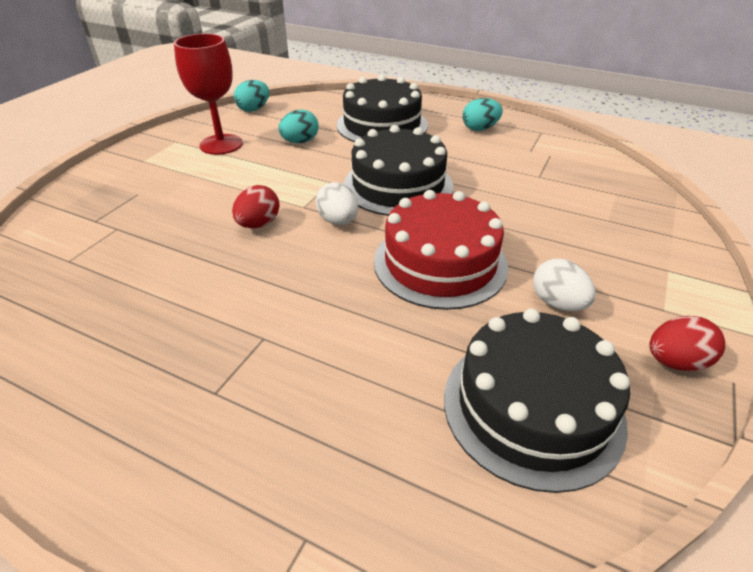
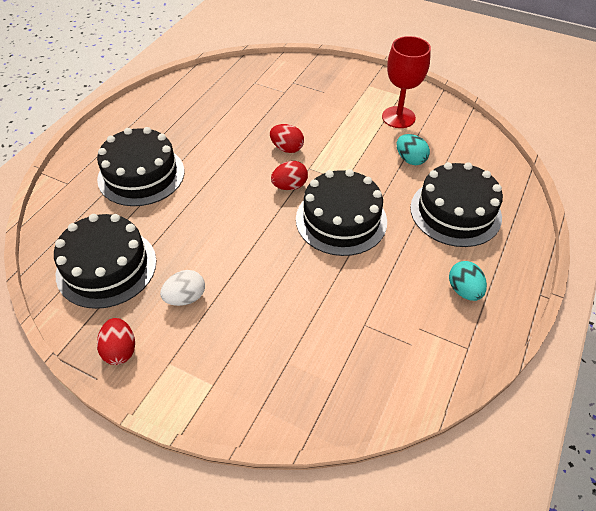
camera: 90 degrees right, 10 degrees up
turquoise egg [234,80,270,112] -> none
white egg [316,182,358,225] -> red egg [271,161,308,190]
red cake [374,190,508,310] -> none
none -> black cake [97,127,185,206]

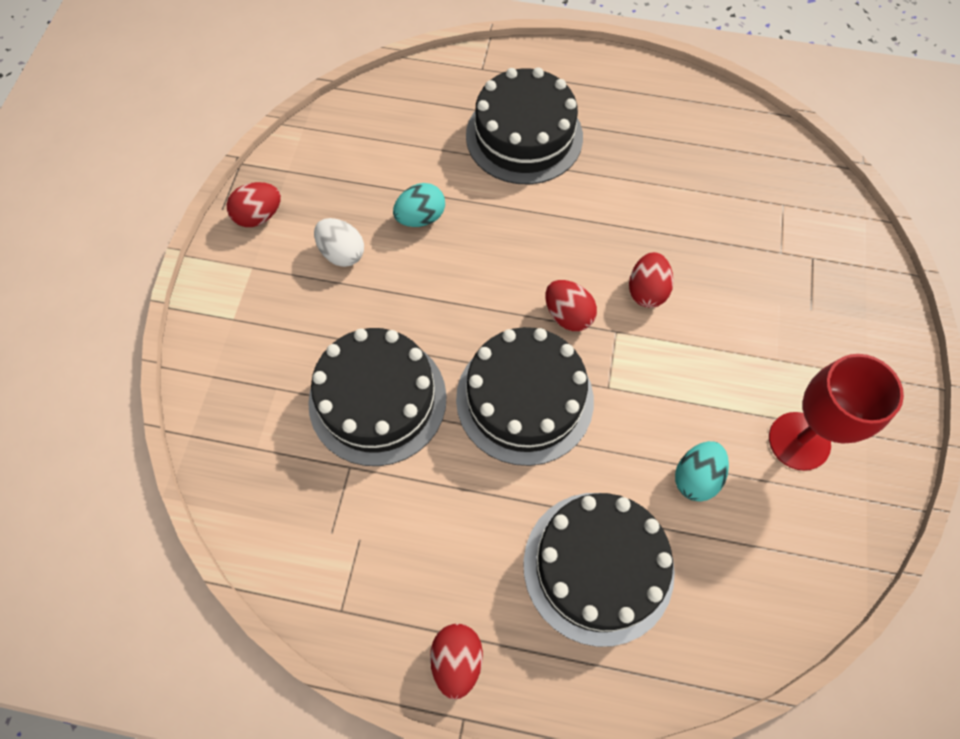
camera: 75 degrees right, 15 degrees up
black cake [54,214,157,309] -> black cake moved to [308,328,447,466]
turquoise egg [449,261,487,301] -> turquoise egg moved to [393,183,445,227]
none -> red egg [430,624,483,700]

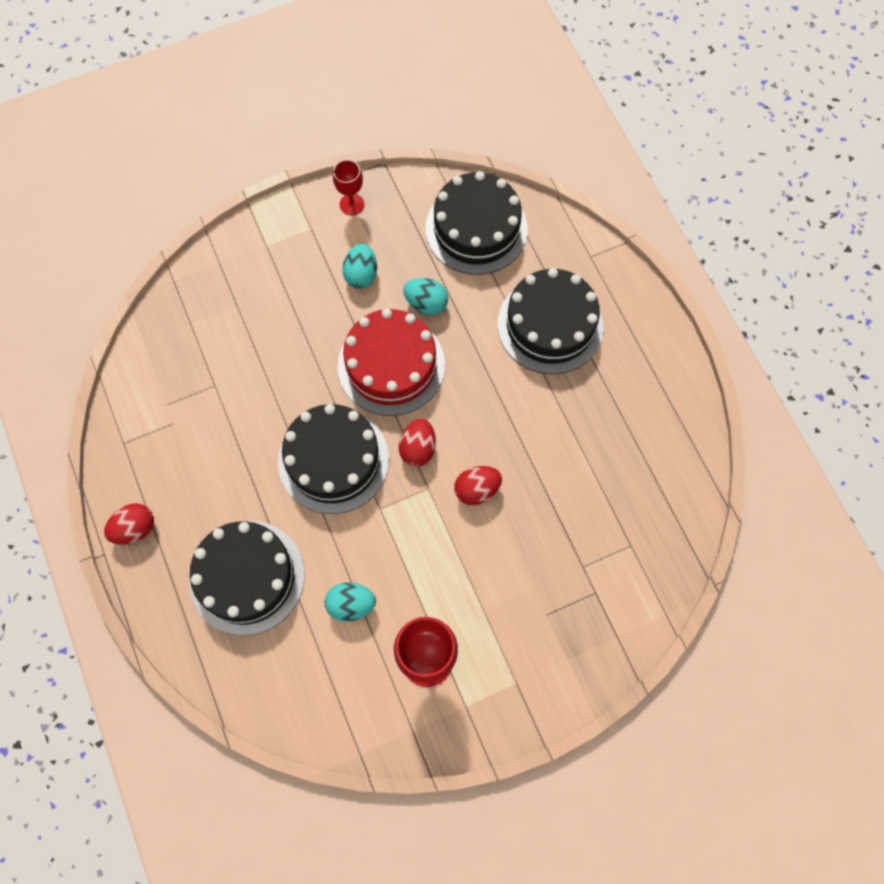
camera: 55 degrees right, 5 degrees up
red egg [227,182,281,227] -> red goblet [333,160,364,215]
black cake [308,328,447,466] -> black cake moved to [426,171,528,275]
white egg [314,218,364,267] -> turquoise egg [342,243,377,289]
none -> red cake [338,309,445,416]

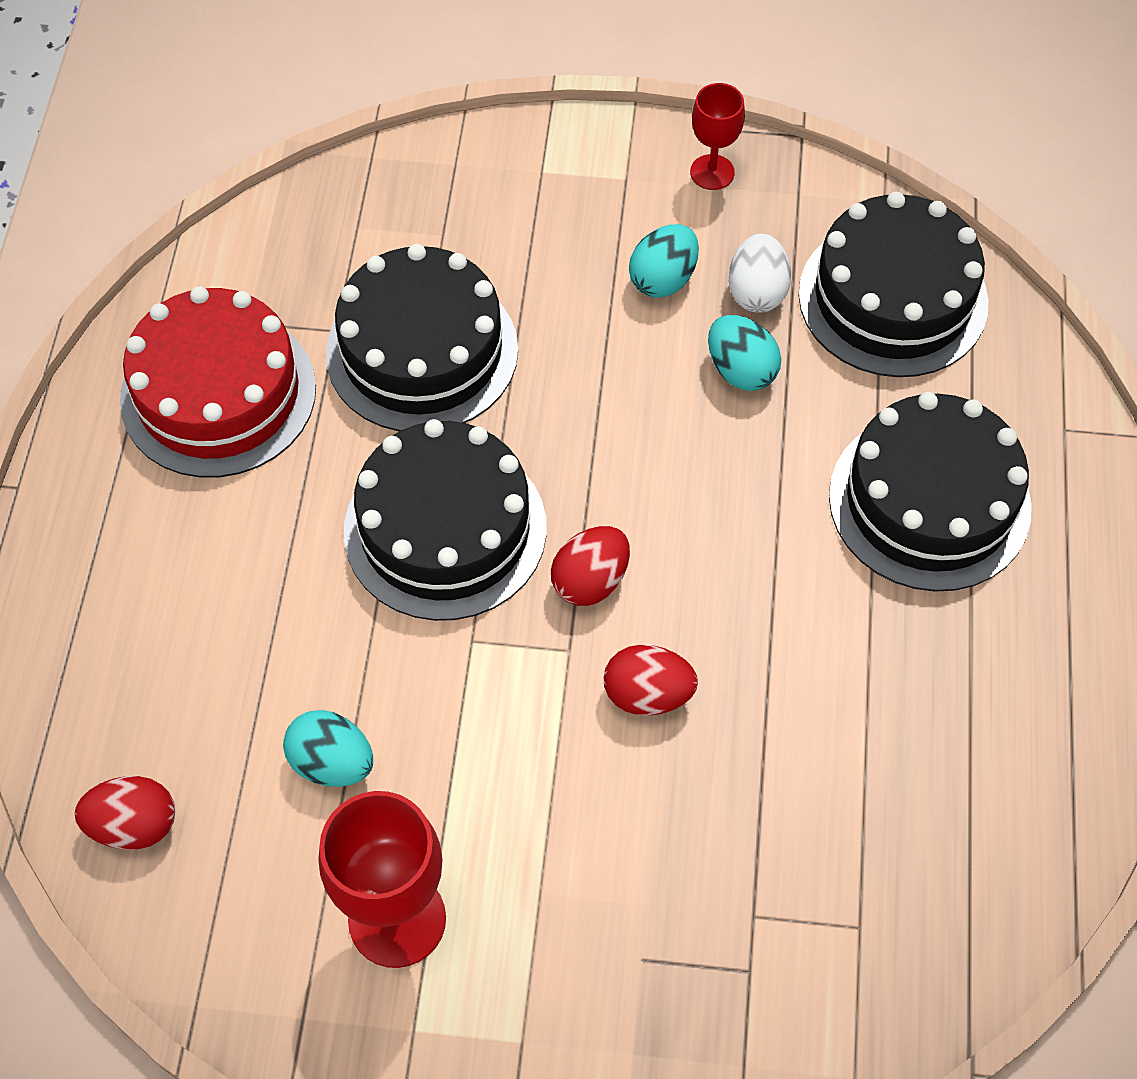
camera: 30 degrees right, 10 degrees down
red egg [104,504,154,544] -> red egg moved to [75,776,175,850]
black cake [189,521,305,635] -> black cake moved to [326,244,518,431]
red cake [338,309,445,416] -> red cake moved to [120,286,316,478]
none -> white egg [729,234,791,313]

